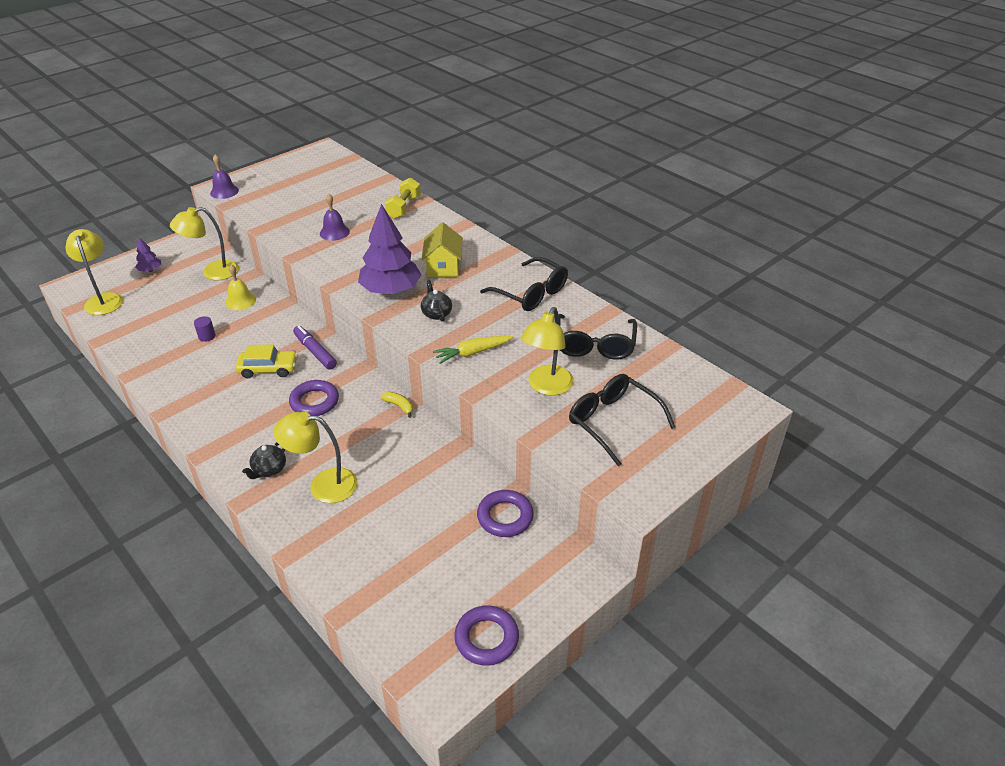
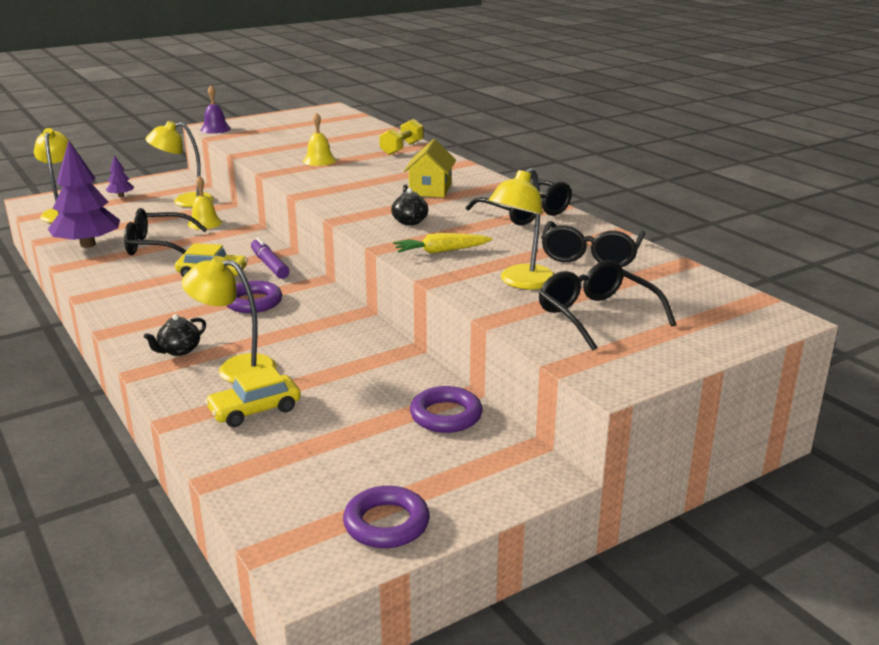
camera: 10 degrees right, 15 degrees down
purple cylinder [194,316,216,342] -> black glasses [124,208,207,255]
purple bell [320,194,350,241] -> yellow bell [303,112,336,166]
purple tree [358,204,422,294] -> purple tree moved to [48,141,120,248]
yellow banana [381,392,413,418] -> none
none -> yellow car [205,366,301,427]

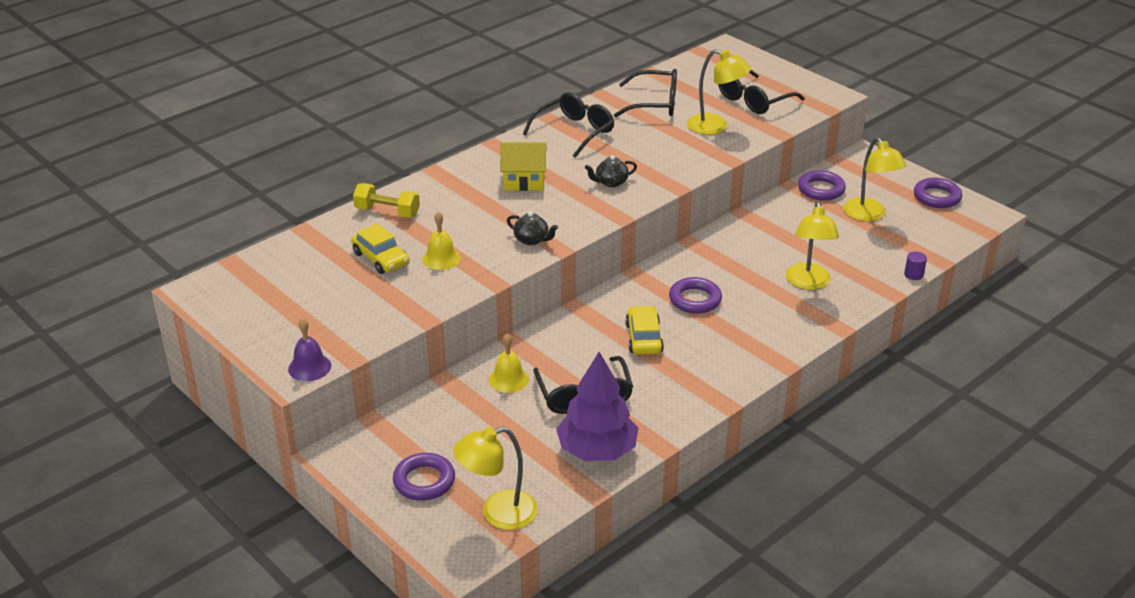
camera: 100 degrees left, 10 degrees up
purple tree [106,155,134,197] -> purple ring [393,453,455,501]
black teapot [144,314,206,356] -> black teapot moved to [507,212,558,245]
yellow lamp [145,121,214,207] -> yellow lamp moved to [843,137,906,221]
yellow car [205,366,301,427] -> yellow car moved to [351,223,409,274]
purple marker [251,237,290,279] -> none
yellow carrot [393,233,492,254] -> none
none -> purple cylinder [904,251,927,280]

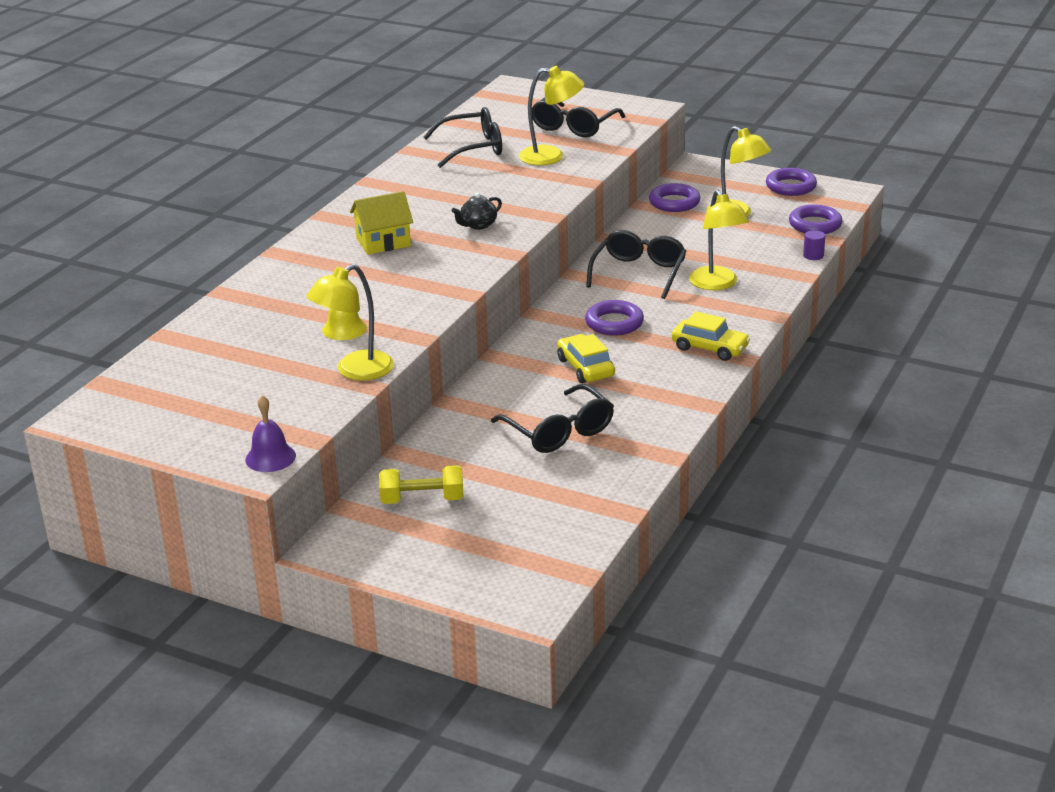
camera: 20 degrees left, 5 degrees down
yellow car [351,223,409,274] -> yellow car moved to [672,311,750,361]
yellow dumbbell [353,183,420,218] -> yellow dumbbell moved to [379,465,463,504]
purple ring [393,453,455,501] -> purple ring moved to [789,205,843,234]
yellow lamp [453,427,538,530] -> yellow lamp moved to [306,264,394,381]
yellow bell [489,334,529,393] -> none
black teapot [507,212,558,245] -> none
black glasses [523,92,614,158] -> black glasses moved to [586,230,686,299]
purple tree [556,352,639,461] -> none

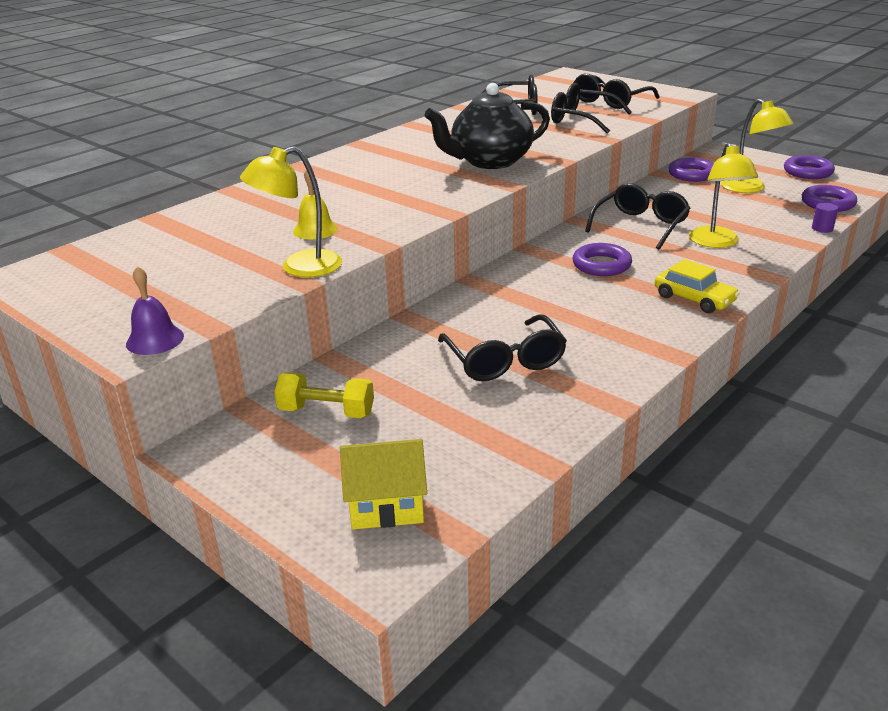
camera: 15 degrees right, 0 degrees up
yellow house [350,191,413,255] -> yellow house moved to [340,439,427,530]
black teapot [452,193,502,230] -> black teapot [425,83,550,169], size x2.31
yellow lamp [519,66,584,165] -> black glasses [551,83,632,134]
yellow car [557,334,615,383] -> none

